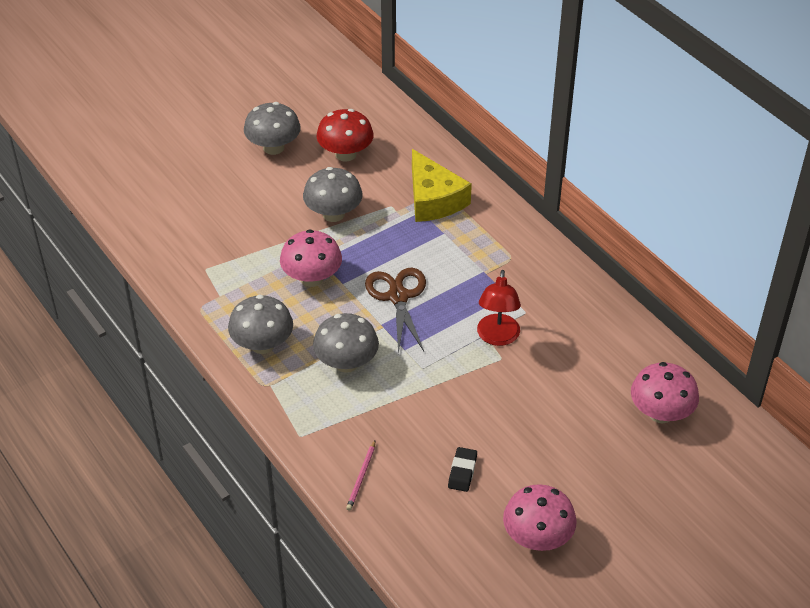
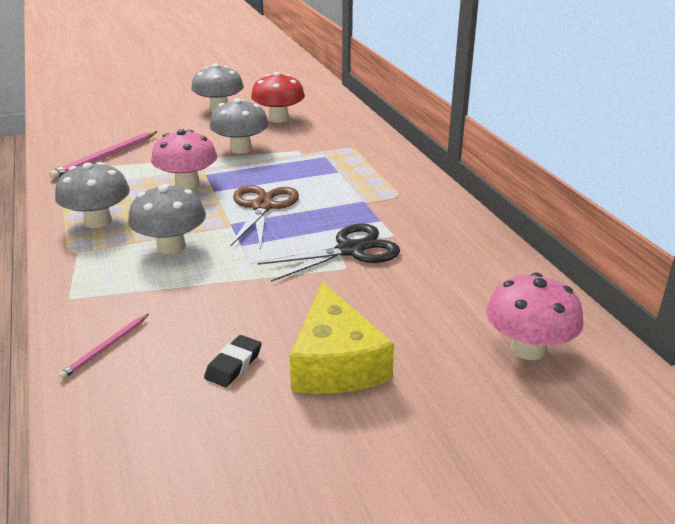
camera: 15 degrees right, 15 degrees down
yellow cheese [412,149,472,222] -> yellow cheese moved to [290,281,394,394]
red lamp [477,270,521,346] -> black scissors [258,224,400,282]
pink mushroom [503,484,577,551] -> none
none -> pink pencil [49,131,158,179]

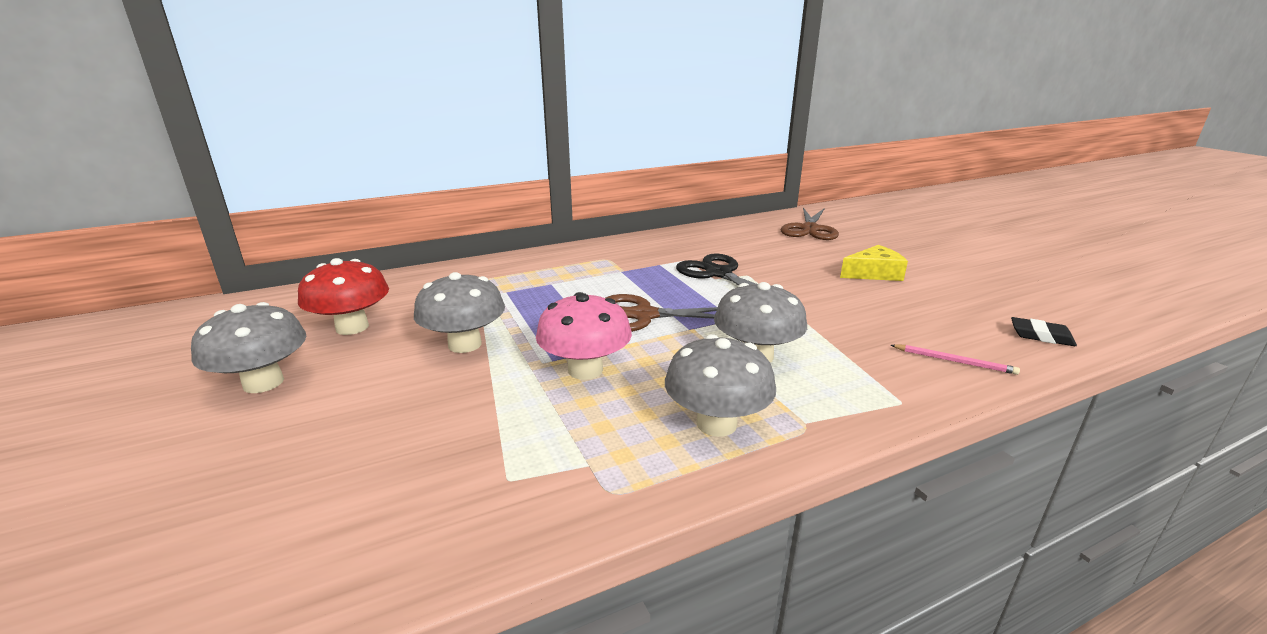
camera: 95 degrees left, 5 degrees down
pink pencil [49,131,158,179] -> none
black eraser [204,335,262,387] -> black eraser moved to [1011,317,1077,346]
yellow cheese [290,281,394,394] -> yellow cheese [840,245,908,281], size x0.66
pink mushroom [486,273,584,360] -> brown scissors [781,208,839,240]

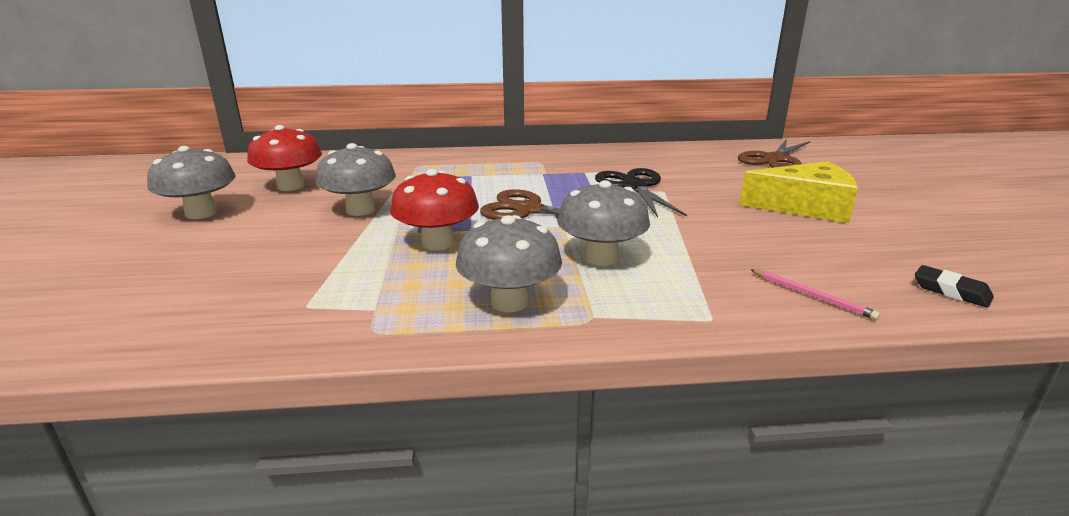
camera: 20 degrees right, 0 degrees up
pink mushroom [536,292,632,380] -> red mushroom [390,169,479,250]
yellow cheese [840,245,908,281] -> yellow cheese [739,161,858,223], size x1.52

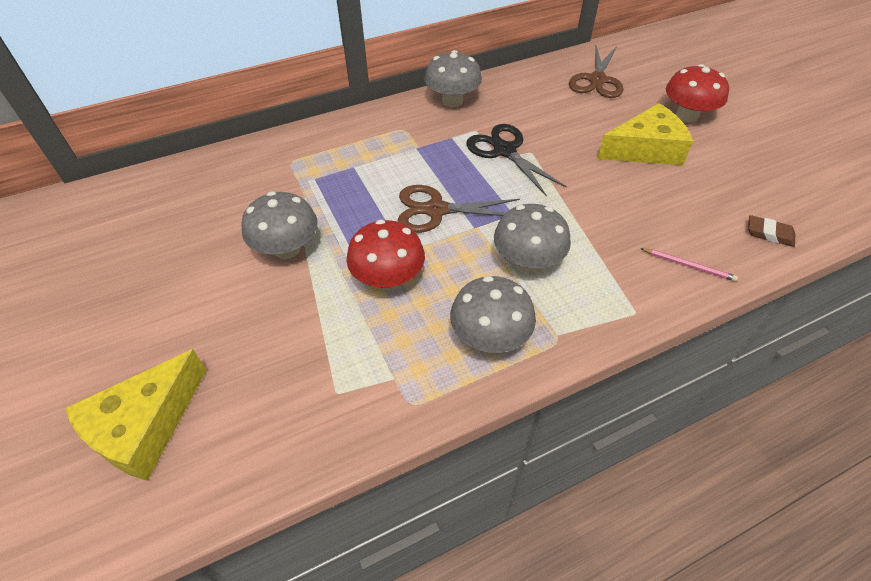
camera: 20 degrees left, 25 degrees up
grey mushroom [147,146,235,219] -> grey mushroom moved to [424,50,482,107]
red mushroom [247,125,322,191] -> red mushroom moved to [666,64,729,123]
black eraser [915,265,994,308] -> brown eraser [748,215,795,247]
none -> yellow cheese [65,349,206,481]

